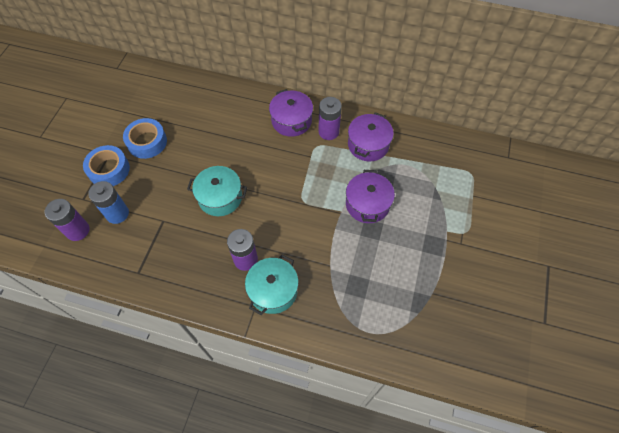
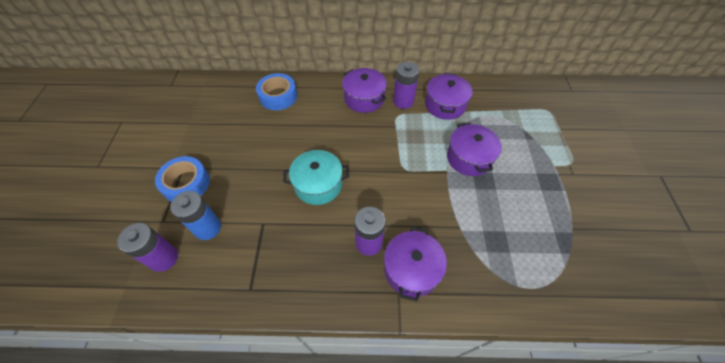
camera: 15 degrees left, 5 degrees down
blue tape [123,118,167,159] -> blue tape moved to [256,73,297,110]
turquoise pot [245,254,299,315] -> purple pot [384,226,447,302]

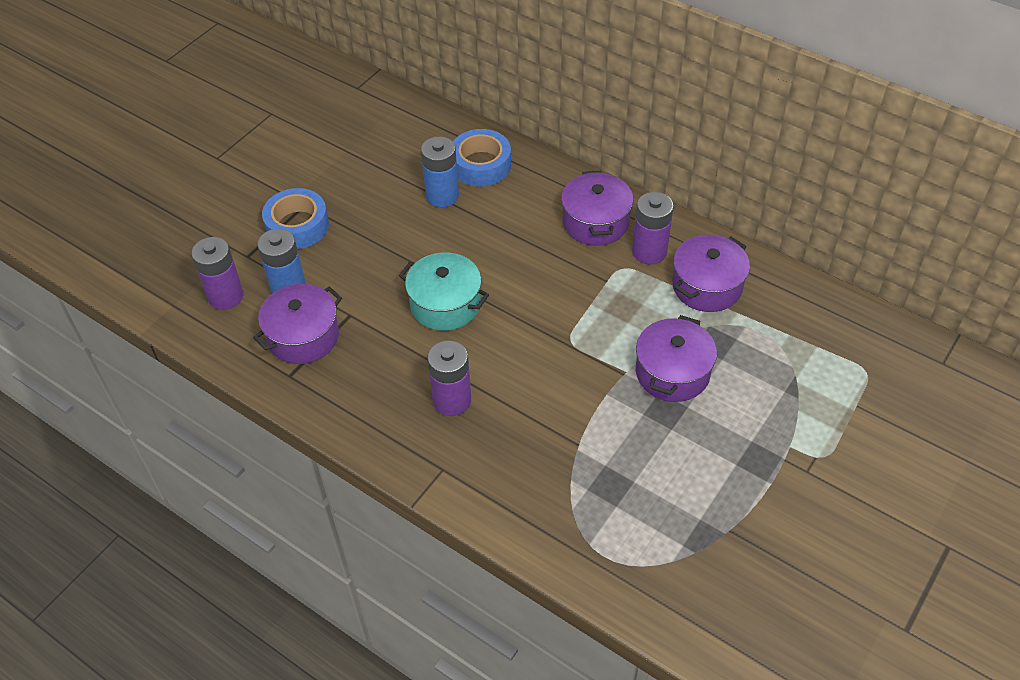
camera: 35 degrees right, 5 degrees down
purple pot [384,226,447,302] -> purple pot moved to [253,284,342,364]
none -> blue battery [421,136,459,207]

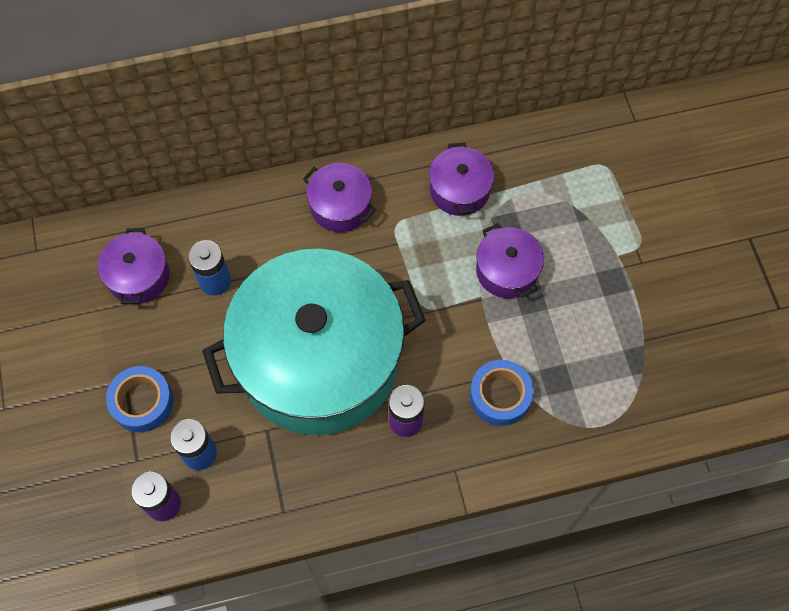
camera: 50 degrees left, 15 degrees up
purple pot [253,284,342,364] -> purple pot moved to [98,228,170,304]
turquoise pot [399,252,489,331] -> turquoise pot [202,249,426,435], size x2.48
blue tape [453,129,511,186] -> blue tape moved to [469,360,534,426]
purple battery [632,192,674,264] -> none

